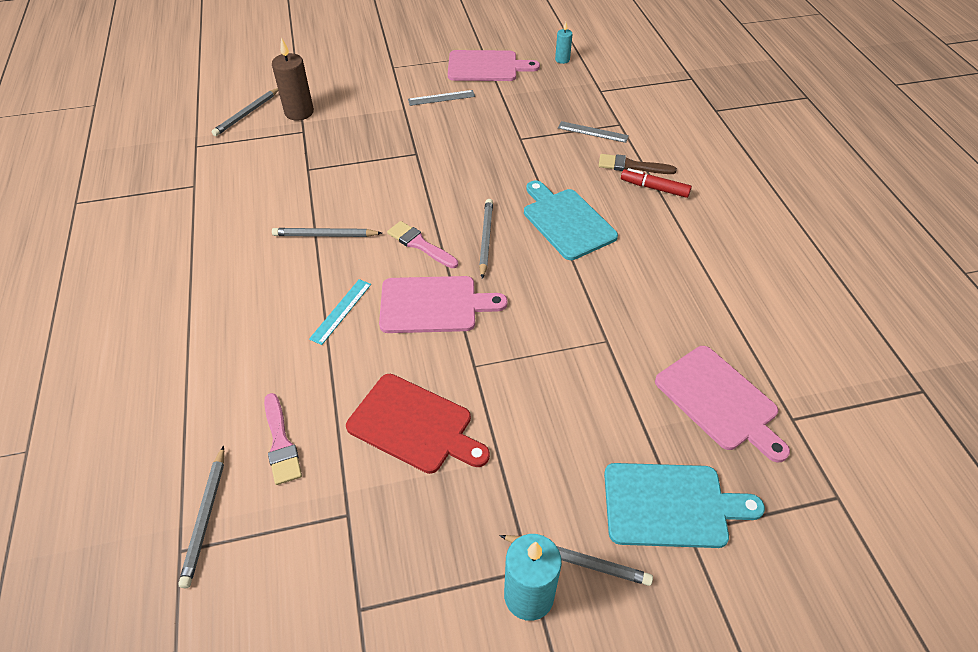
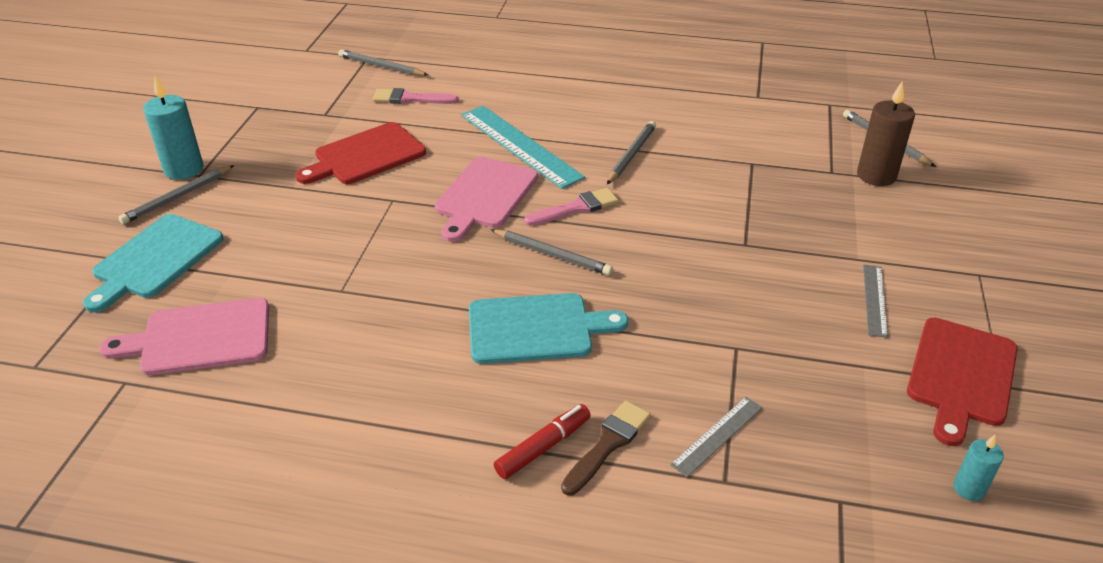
camera: 115 degrees right, 10 degrees down
turquoise ruler [309,279,371,345] -> turquoise ruler [461,106,585,189], size x1.93
pink cutting board [448,50,540,81] -> red cutting board [907,318,1018,446]

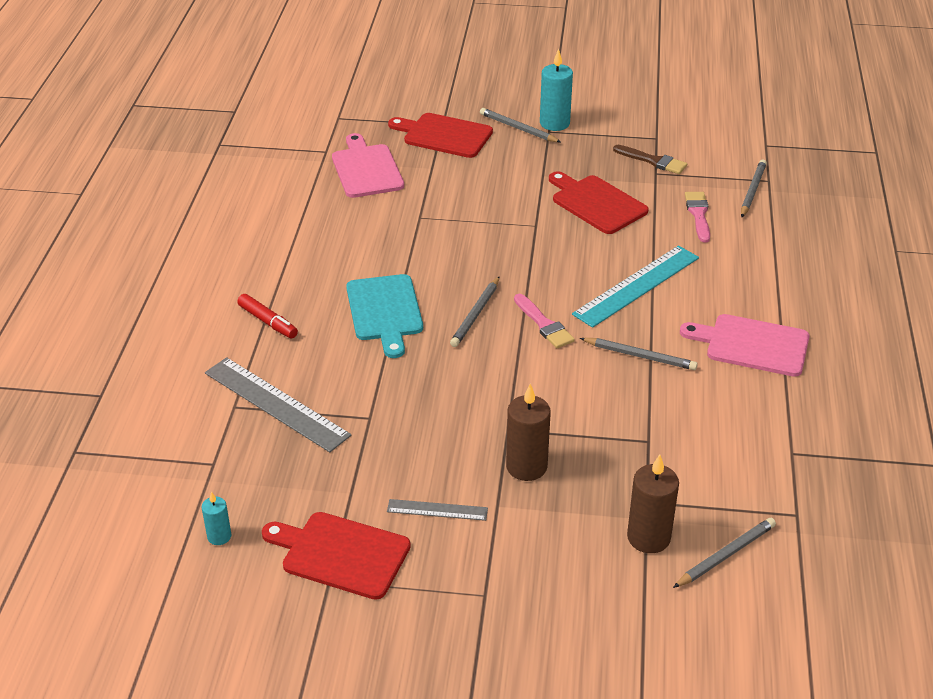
camera: 85 degrees right, 0 degrees up
turquoise cutting board [83,214,224,313] -> red cutting board [388,113,493,158]
pink cutting board [435,157,538,242] -> pink cutting board moved to [680,314,810,377]
brown brush [561,401,651,496] -> brown brush moved to [613,145,687,174]
grey ruler [670,397,762,477] -> grey ruler [205,357,351,452], size x1.93
none -> brown candle [506,384,551,481]

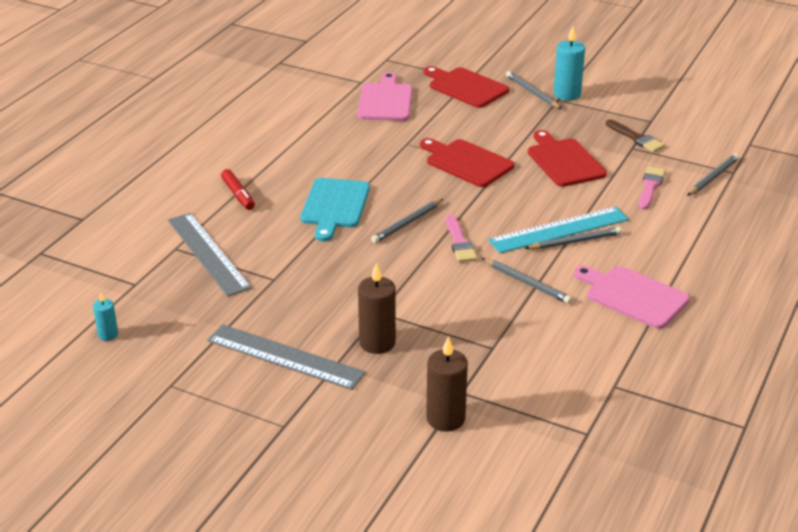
camera: 20 degrees right, 5 degrees down
red cutting board [262,512,411,600] -> red cutting board moved to [420,138,514,187]
grey ruler [387,499,488,521] -> grey ruler [207,324,366,390], size x1.93
grey pencil [673,518,776,588] -> grey pencil moved to [524,227,622,250]

